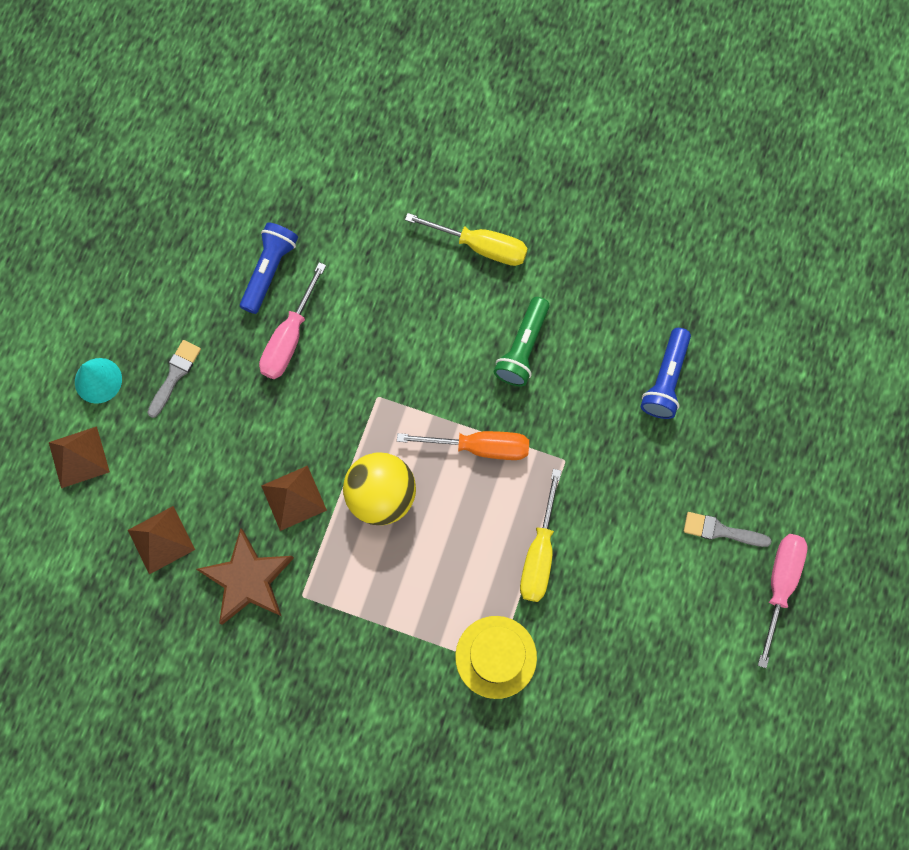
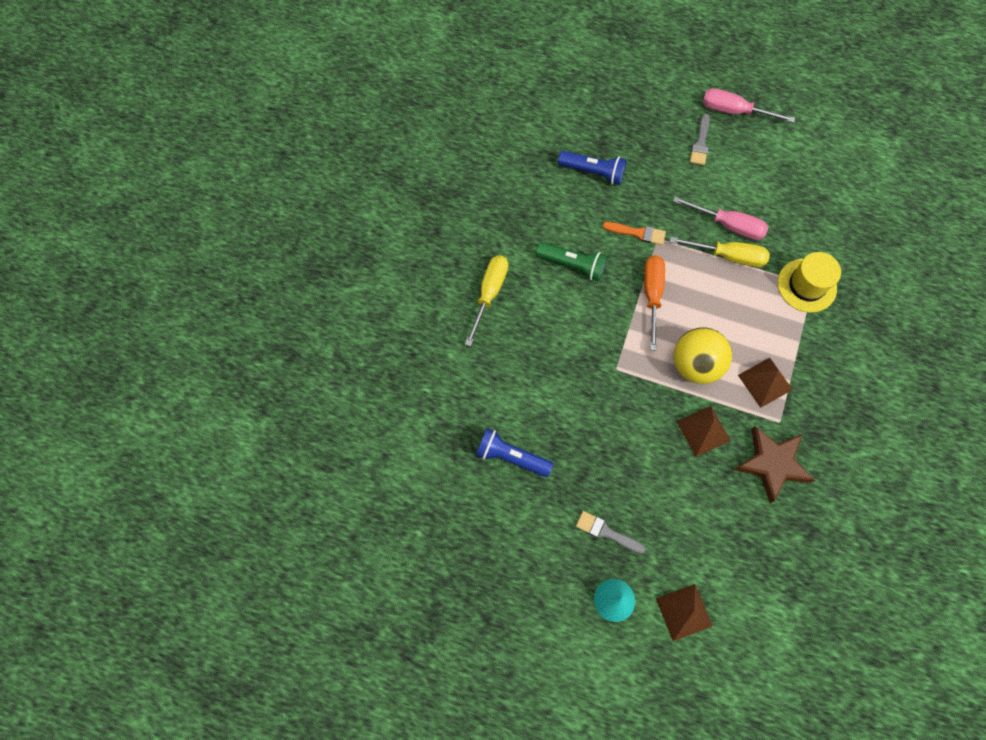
camera: 90 degrees left, 5 degrees down
brown pyramid [128,506,195,574] -> brown pyramid moved to [738,358,793,408]
pink screwdriver [259,262,326,379] -> pink screwdriver moved to [673,196,768,240]
none -> orange brush [602,222,666,245]

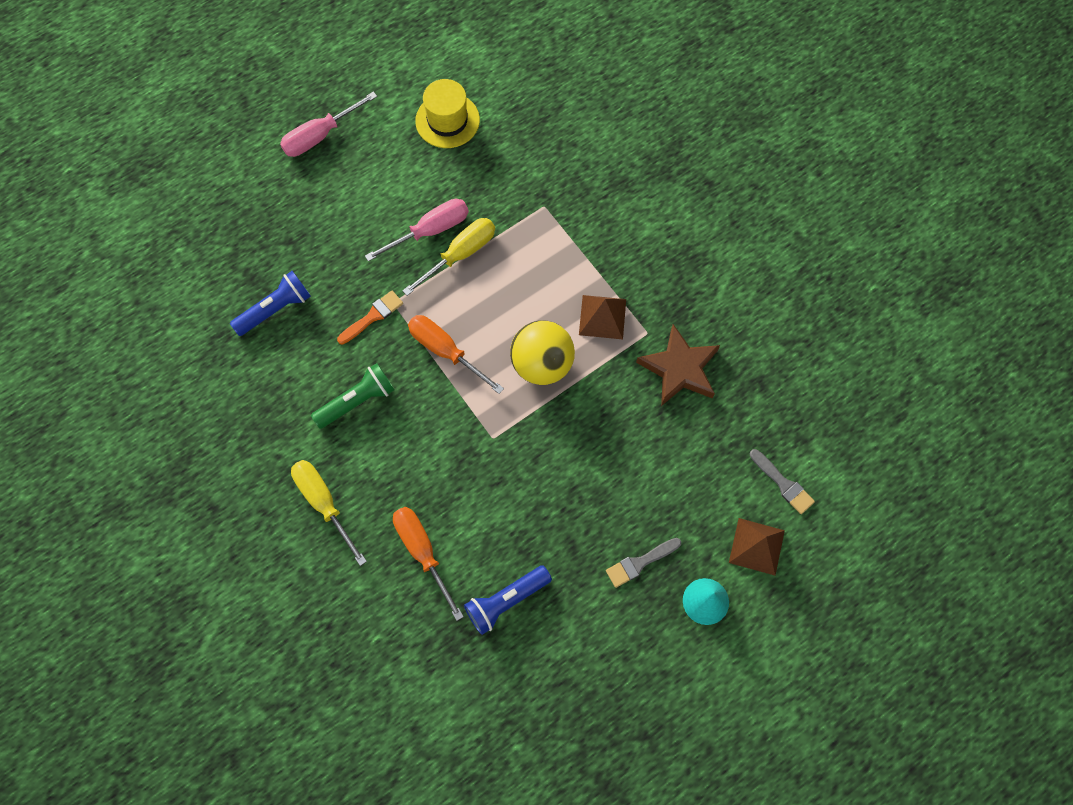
camera: 55 degrees left, 0 degrees up
brown pyramid [676,406,731,457] -> none
grey brush [690,114,710,165] -> grey brush moved to [750,449,815,514]
yellow hat [778,252,841,313] -> yellow hat moved to [415,79,480,148]
none -> orange screwdriver [393,507,464,621]

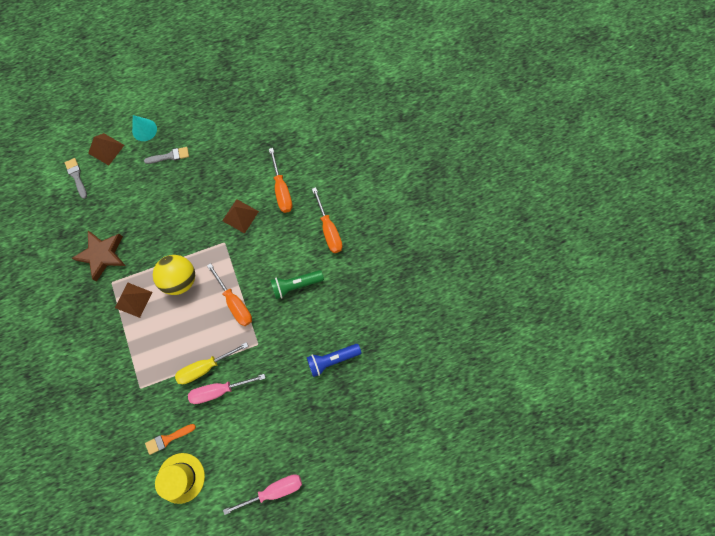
camera: 165 degrees left, 5 degrees up
yellow screwdriver [291,460,367,566] -> orange screwdriver [312,187,343,253]
orange brush [337,291,403,344] -> orange brush moved to [145,424,196,455]
blue flashlight [464,565,552,635] -> none
none -> brown pyramid [222,199,259,234]

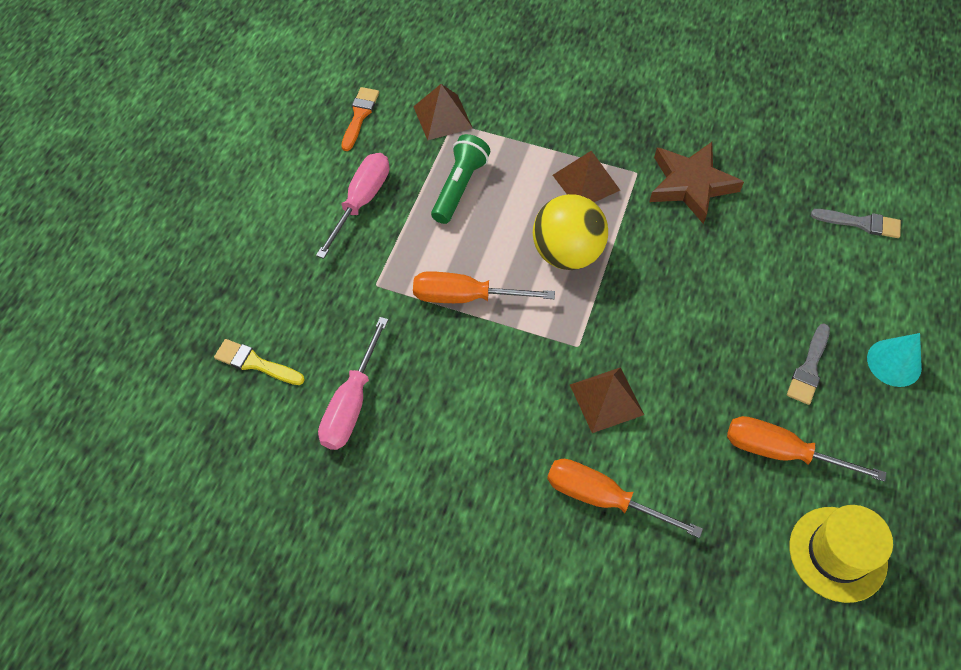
camera: 130 degrees right, 15 degrees down
brown pyramid [88,133,124,165] -> brown pyramid moved to [413,84,473,140]
yellow hat [155,453,205,504] -> yellow hat moved to [789,505,893,603]
yellow screwdriver [175,342,248,384] -> none
pink screwdriver [223,474,302,515] -> pink screwdriver moved to [318,317,388,450]
green flashlight [271,270,324,299] -> green flashlight moved to [431,134,490,224]
blue flashlight [307,344,361,377] -> yellow brush [214,339,305,385]
orange screwdriver [312,187,343,253] -> orange screwdriver moved to [727,416,886,482]

